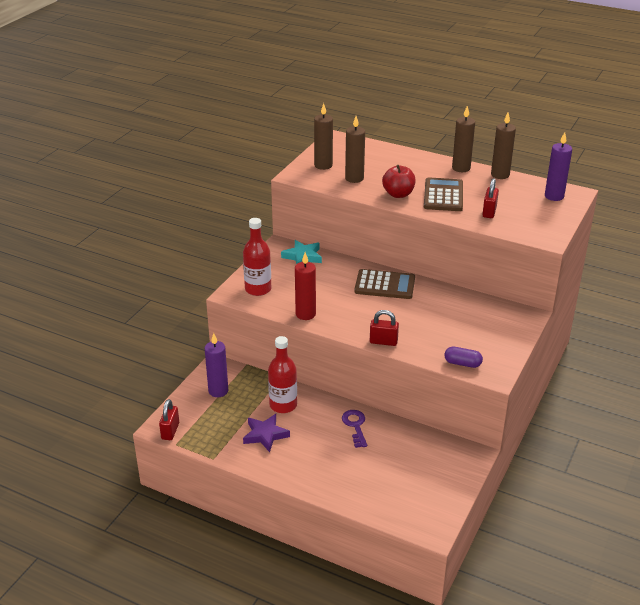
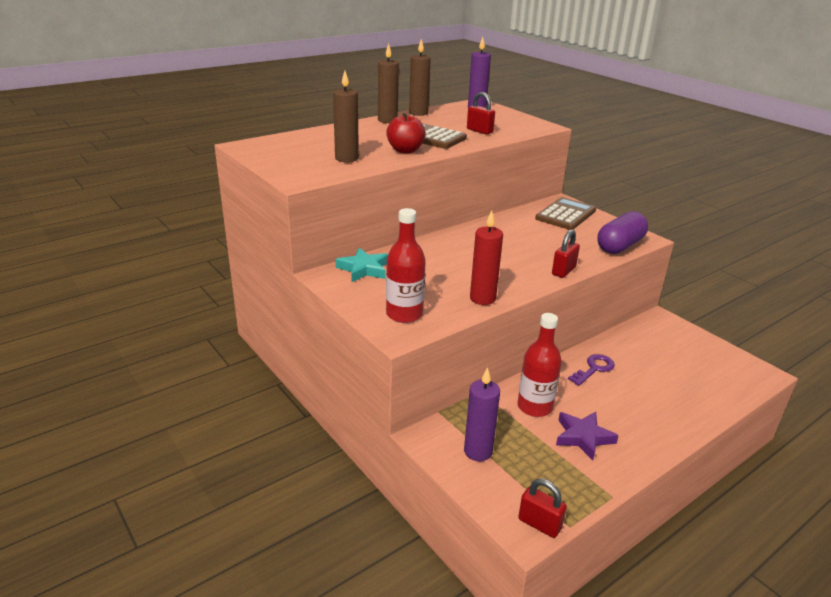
camera: 65 degrees left, 5 degrees down
brown candle [314,103,333,170] -> none
purple key [342,410,367,448] -> purple key turned 120 degrees clockwise [568,354,615,386]
brown calculator [354,269,415,299] -> brown calculator moved to [535,197,596,230]
purple capsule [444,347,483,368] -> purple capsule [597,211,648,254], size x1.74

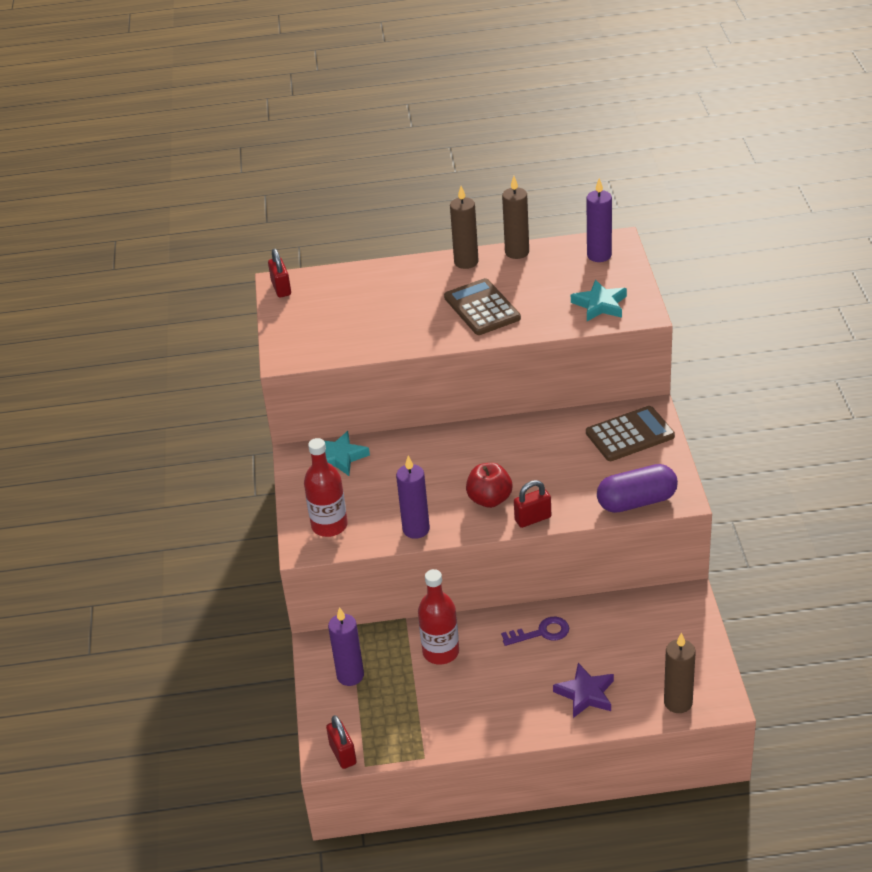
camera: 35 degrees right, 10 degrees up
brown candle [333,71,359,162] -> brown candle moved to [664,632,696,713]
red apple [386,113,426,154] -> red apple moved to [466,463,512,508]
red padlock [467,92,495,135] -> red padlock moved to [268,249,291,298]
red candle [470,210,503,305] -> purple candle [396,455,430,539]
purple star [556,412,619,460] -> purple star moved to [553,663,614,718]
none -> turquoise star [571,280,627,321]

